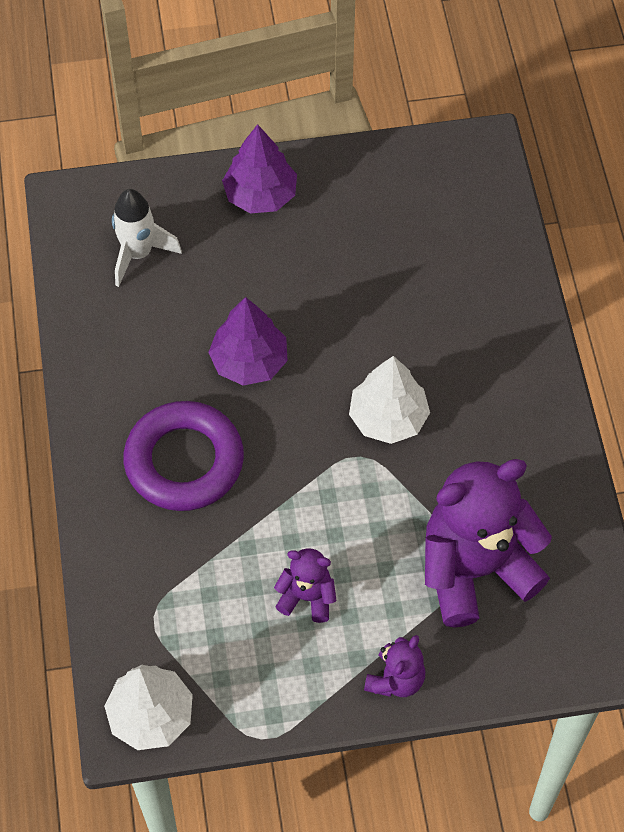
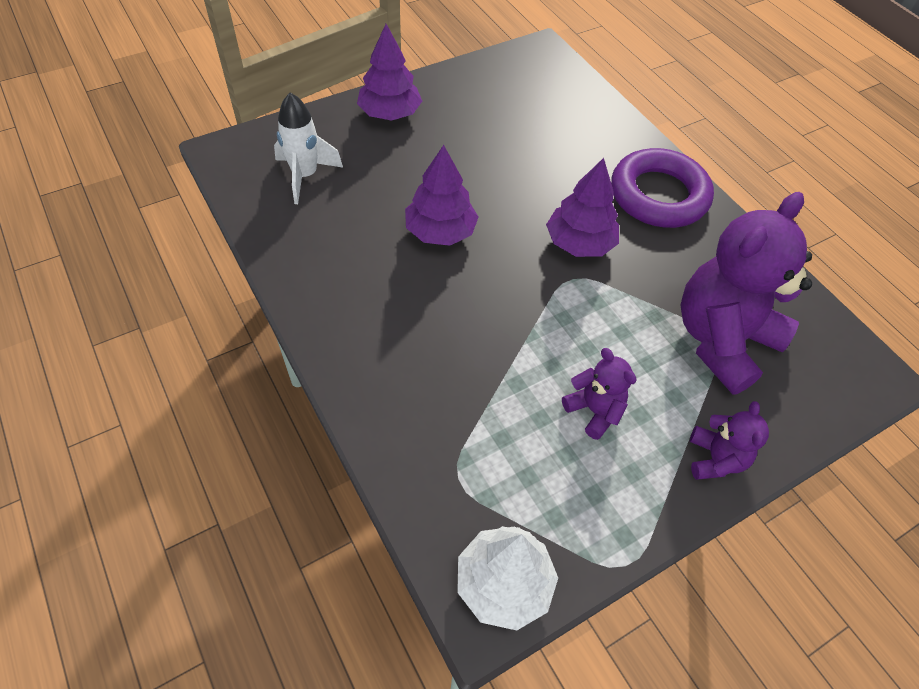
camera: 25 degrees left, 5 degrees down
purple ring [123,401,244,511] -> purple ring moved to [611,148,714,228]
purple teddy bear [274,548,336,623] -> purple teddy bear turned 60 degrees clockwise [562,348,636,440]
white tree [349,356,430,444] -> purple tree [546,158,619,257]

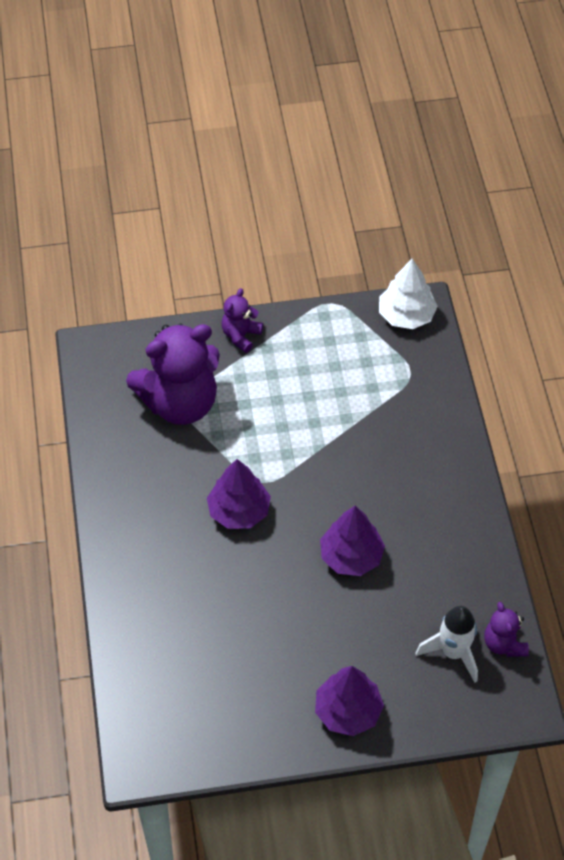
camera: 155 degrees left, 0 degrees up
purple teddy bear [562,348,636,440] -> purple teddy bear moved to [484,602,529,657]
purple ring [611,148,714,228] -> none

